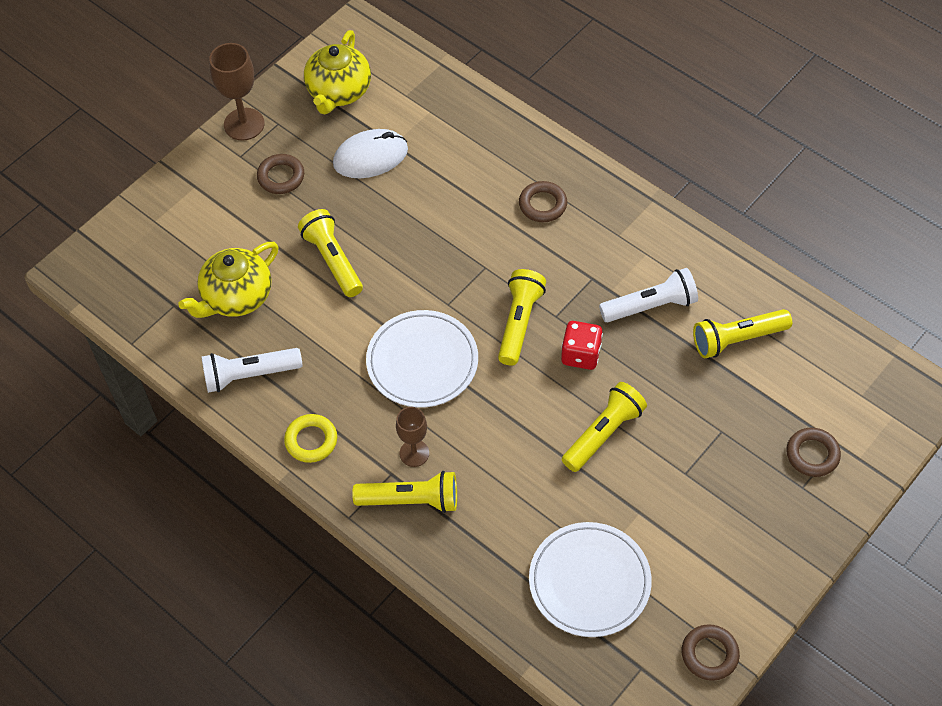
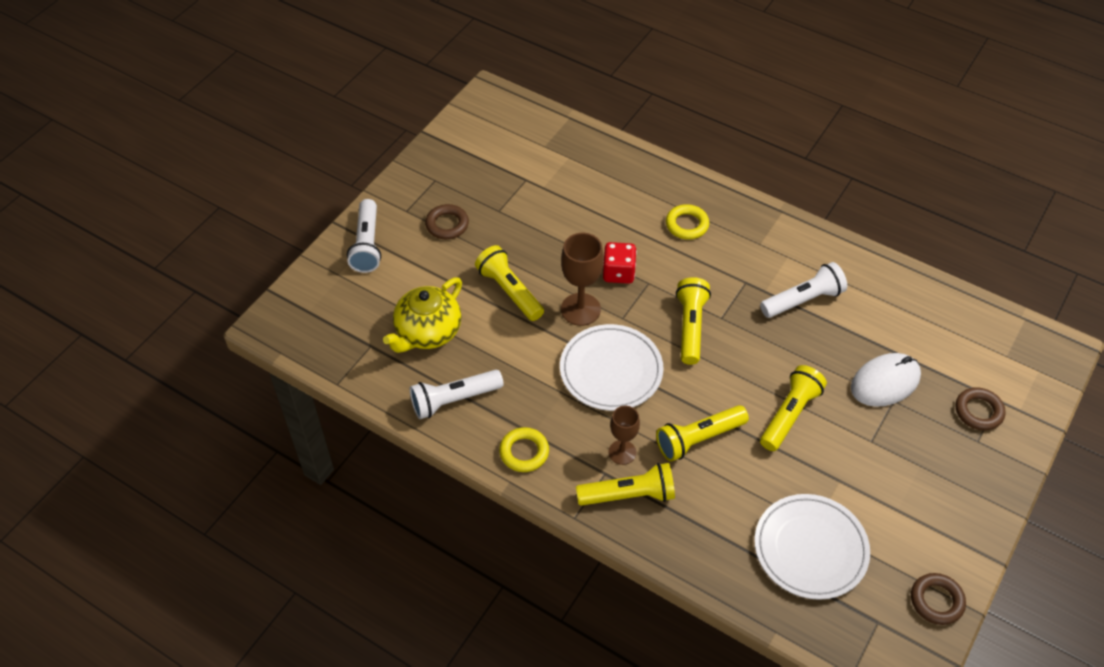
camera: 10 degrees left, 5 degrees down
brown goblet [209,43,265,141] -> brown goblet moved to [561,233,604,326]
yellow teapot [304,30,371,114] -> none
white mouse [333,129,408,178] -> white mouse moved to [851,353,921,407]
brown ring [519,181,567,222] -> yellow ring [666,204,709,240]
red dice [561,321,603,370] -> red dice moved to [603,242,637,284]
yellow flashlight [693,309,792,358] -> yellow flashlight moved to [656,405,749,462]
none -> white flashlight [347,199,381,273]

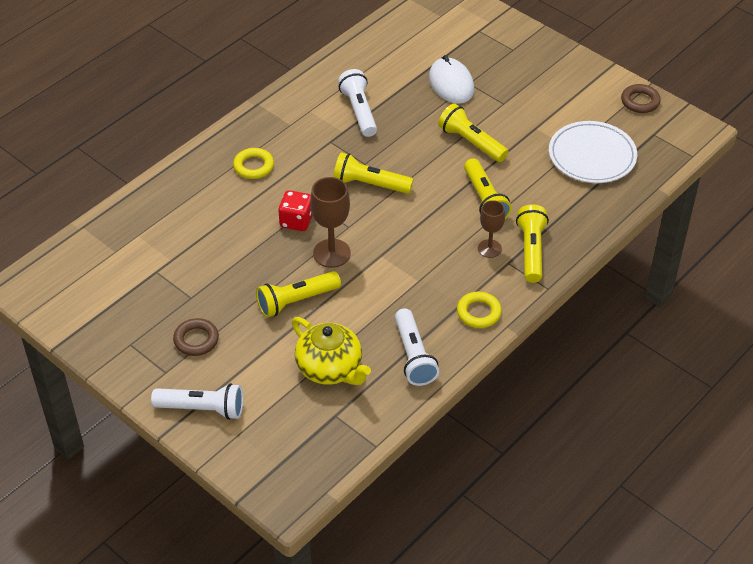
camera: 80 degrees left, 5 degrees down
white plate [560,324,664,411] -> none
brown ring [956,387,1006,430] -> none

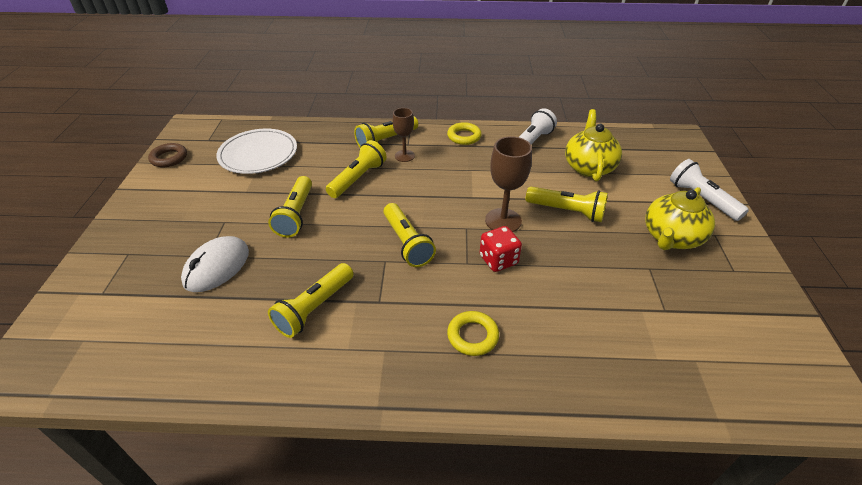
camera: 130 degrees left, 5 degrees down
brown ring [173,318,219,356] -> yellow teapot [645,187,715,250]
white flashlight [338,69,377,137] -> yellow flashlight [268,263,354,338]

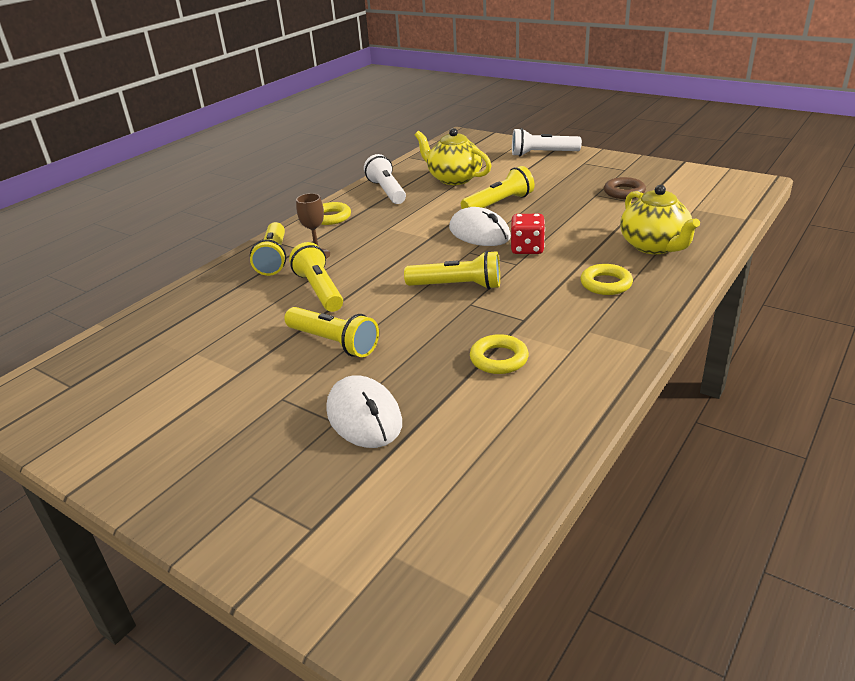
camera: 55 degrees left, 10 degrees down
brown ring [148,143,187,167] -> brown ring moved to [604,177,646,199]
white plate [216,129,297,174] -> none
yellow flashlight [268,263,354,338] -> yellow ring [470,334,529,374]
brown goblet [485,136,532,232] -> white mouse [449,207,511,246]
yellow teapot [645,187,715,250] -> yellow teapot moved to [620,185,700,254]

